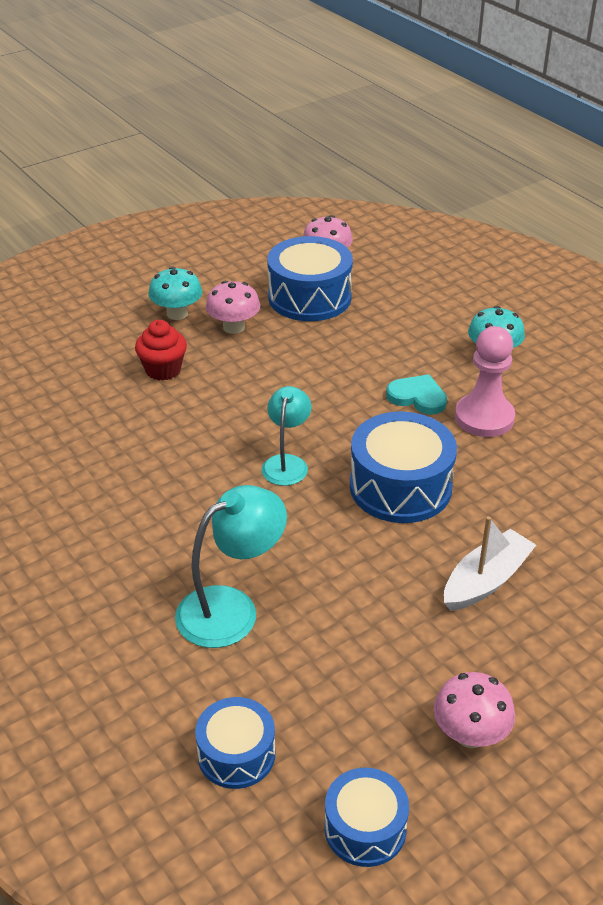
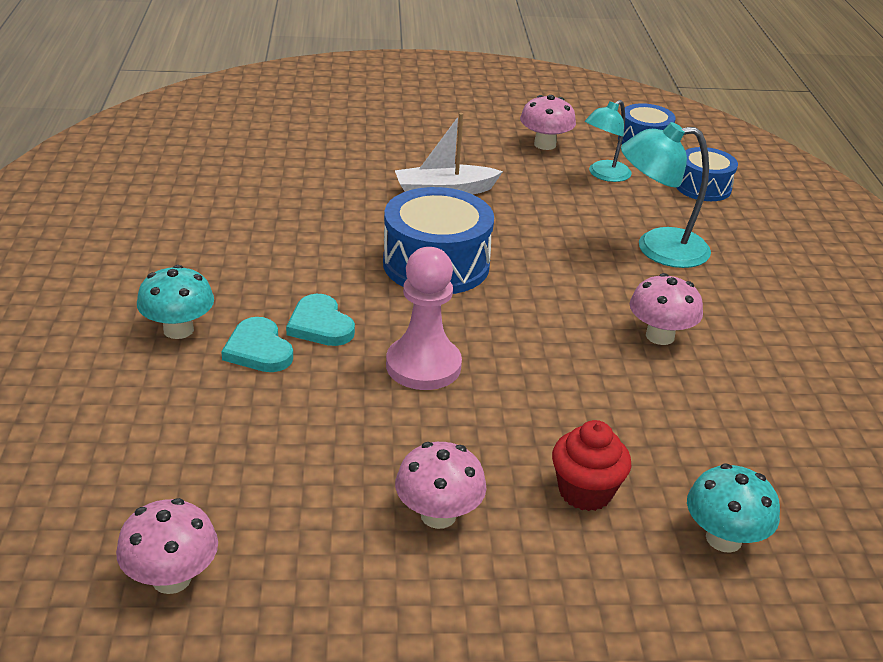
camera: 150 degrees left, 5 degrees down
turquoise mushroom [149,267,202,320] -> turquoise mushroom moved to [687,463,780,553]
turquoise lamp [261,386,312,486] -> turquoise lamp moved to [585,100,632,182]
blue drum [267,236,353,321] -> none
pink pawn [455,326,515,437] -> pink pawn moved to [386,247,462,390]
none -> turquoise heart [221,317,293,372]
none -> pink mushroom [629,273,703,345]

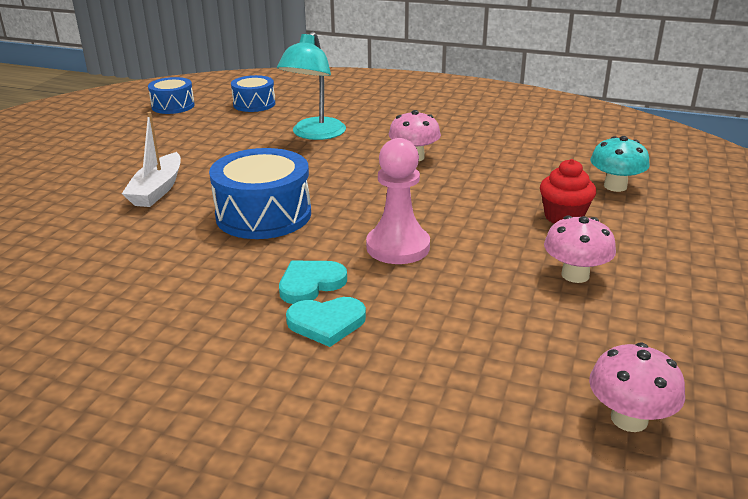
camera: 65 degrees left, 5 degrees down
turquoise mushroom [137,265,214,339] -> none
turquoise heart [286,294,355,346] -> turquoise heart turned 150 degrees clockwise [279,261,347,304]
pink mushroom [520,95,576,150] -> none
turquoise lamp [585,100,632,182] -> none

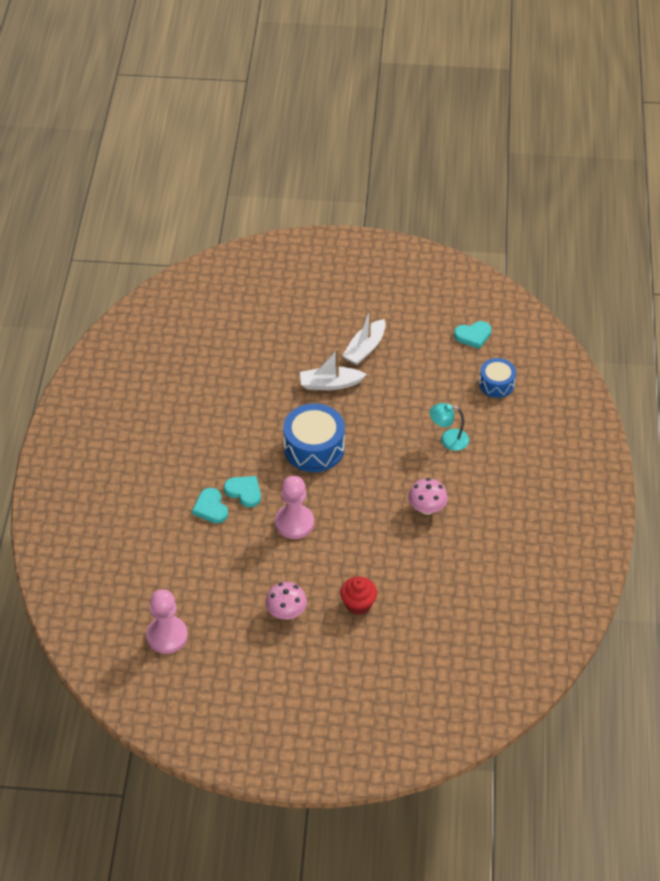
camera: 75 degrees right, 20 degrees up
blue drum [148,77,195,114] -> turquoise heart [454,321,492,349]
turquoise lamp [277,32,346,140] -> turquoise lamp [430,403,469,451], size x0.66
pink mushroom [589,343,685,432] -> pink pawn [146,589,188,654]
turquoise mushroom [590,136,650,192] -> none
none -> white boat [342,309,386,365]

